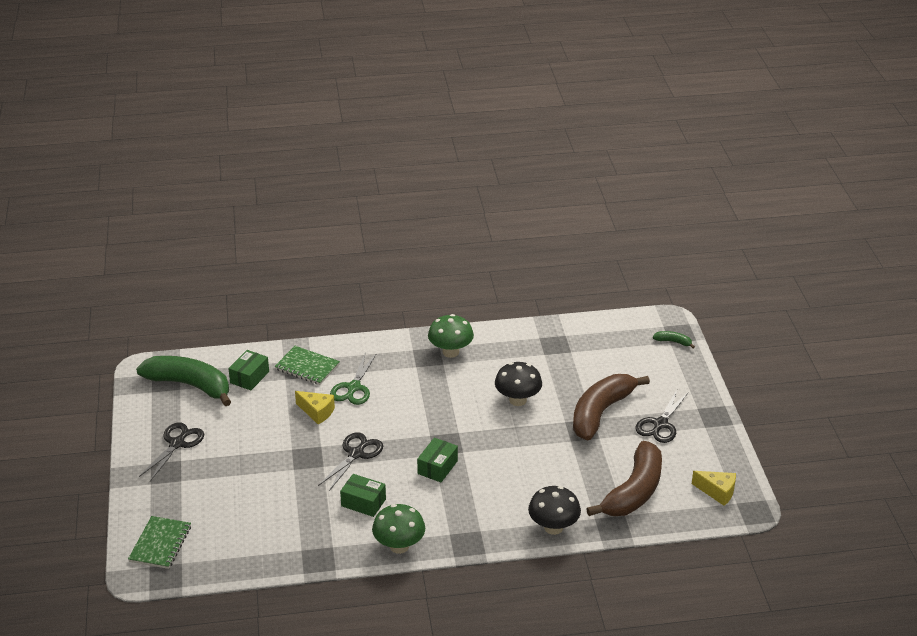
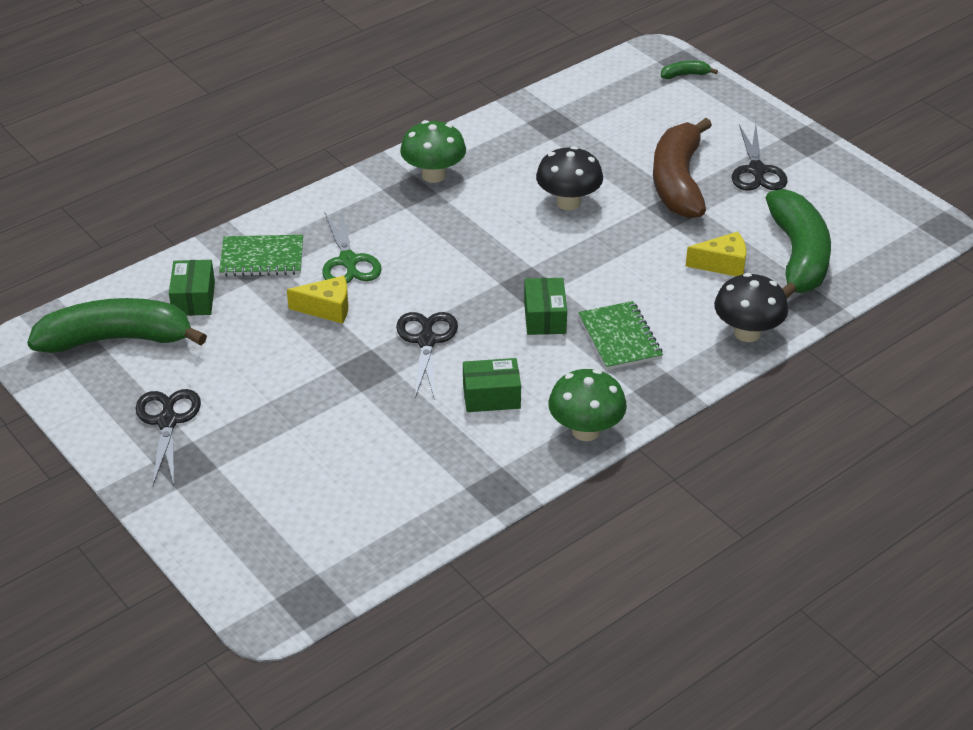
camera: 30 degrees left, 5 degrees up
green notebook [128,516,191,569] -> green notebook moved to [578,301,663,370]
brown banana [587,441,662,516] -> green banana [766,189,831,299]
yellow cheese [692,471,736,506] -> yellow cheese moved to [686,232,746,276]

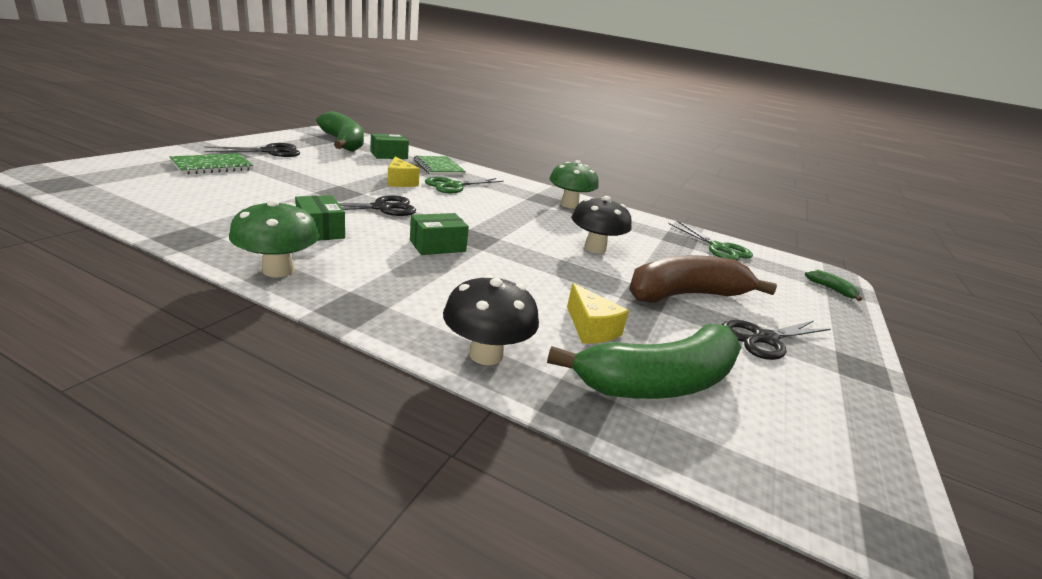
camera: 60 degrees right, 15 degrees down
green notebook [578,301,663,370] -> green notebook moved to [170,153,254,175]
none -> green scissors [668,221,753,260]

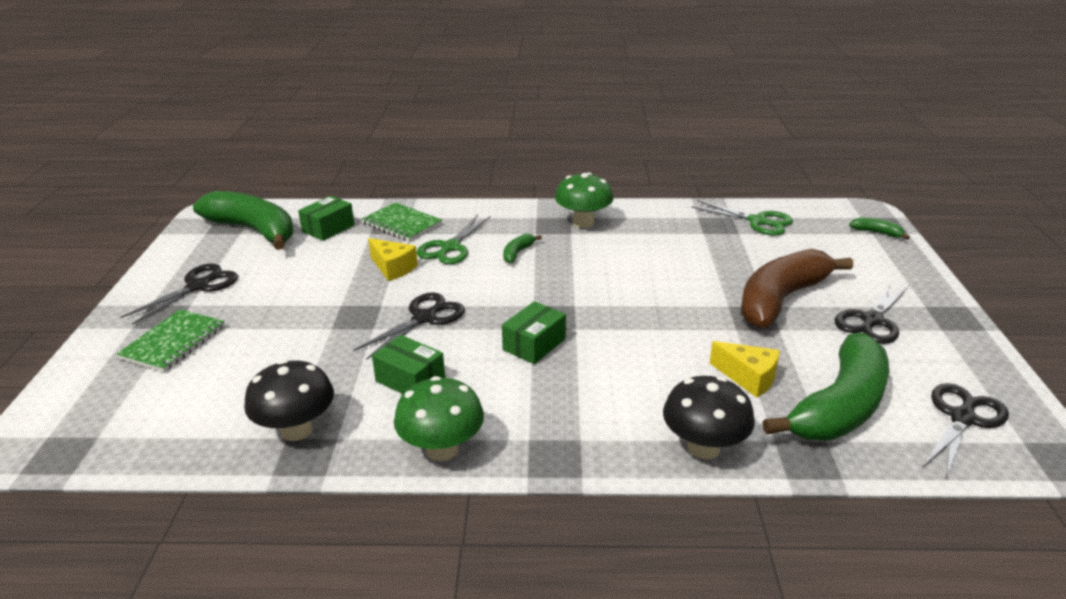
camera: 20 degrees left, 5 degrees up
black mushroom [571,196,632,254] -> black mushroom moved to [244,360,334,441]
none -> green banana [503,234,542,264]
none -> black scissors [922,383,1009,478]

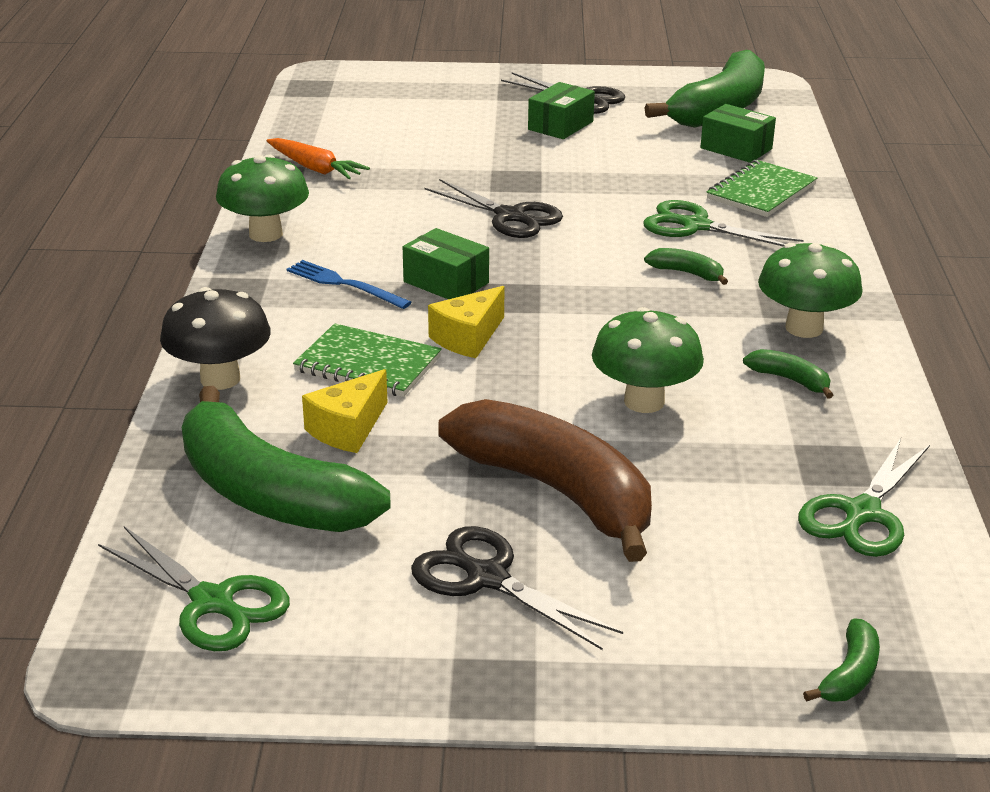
camera: 90 degrees right, 0 degrees up
green notebook [117,309,225,372] -> green notebook moved to [293,323,442,397]
black mushroom [244,360,334,441] -> orange carrot [267,138,370,179]
yellow cheese [368,238,418,281] -> yellow cheese moved to [428,286,505,358]
green box [372,335,445,394] -> green box moved to [528,82,595,139]
black scissors [922,383,1009,478] -> green scissors [98,526,290,651]
none -> blue fork [287,260,412,309]
none -> green mushroom [592,307,704,413]
none -> green banana [743,349,833,399]

